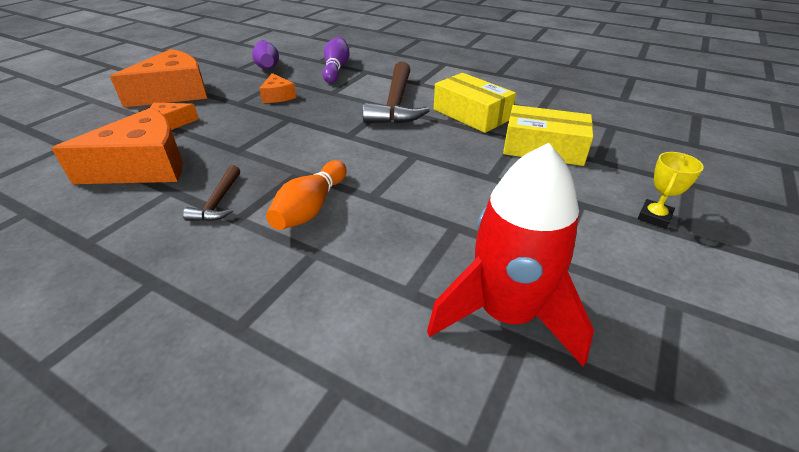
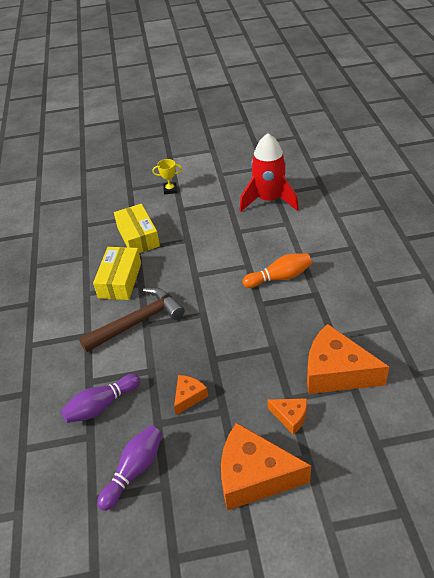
camera: 125 degrees left, 5 degrees up
brown hammer [183,165,240,221] -> none

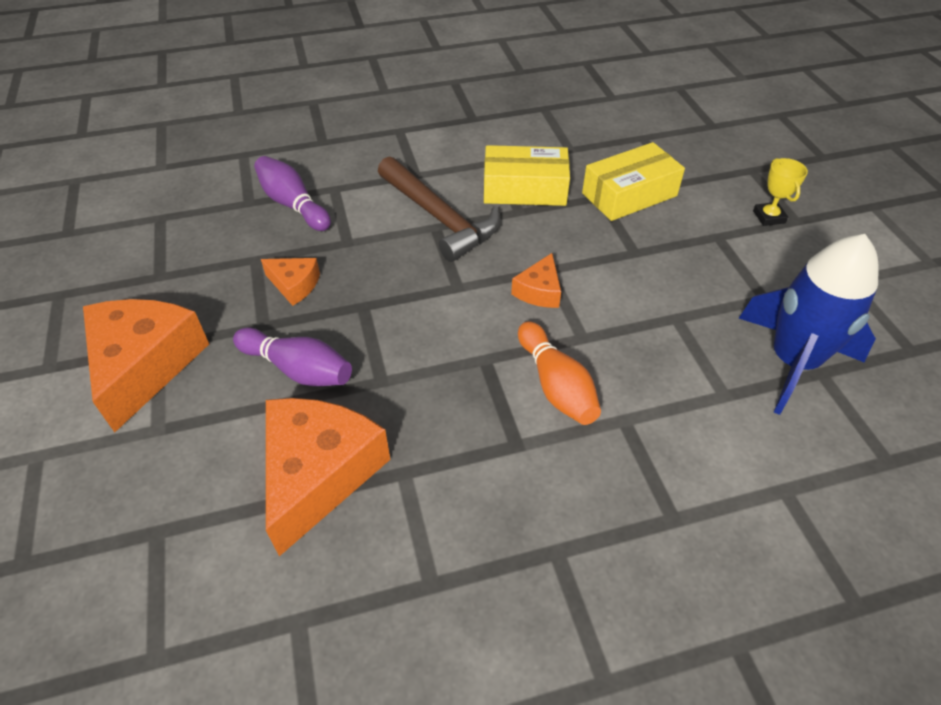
camera: 80 degrees right, 5 degrees up
purple bowling pin [97,425,162,511] -> purple bowling pin moved to [233,327,352,386]
red rocket [239,133,299,212] -> blue rocket [739,234,879,415]
orange cheese [268,398,307,435] -> orange cheese moved to [511,253,561,308]

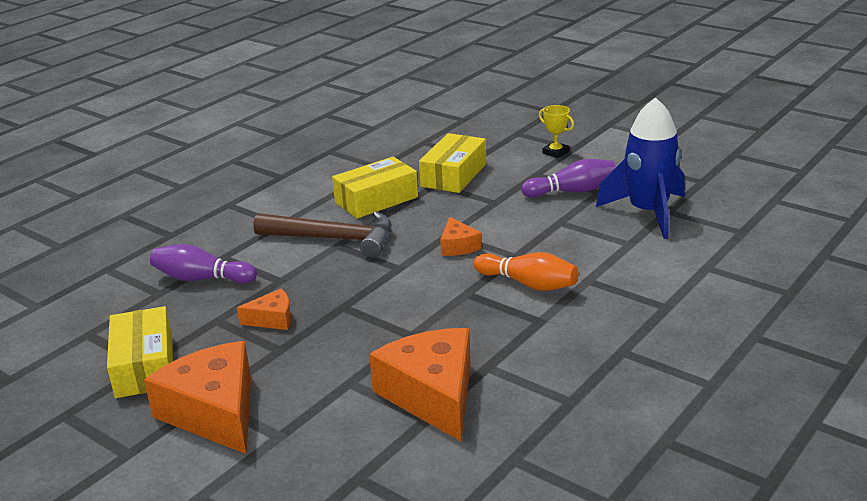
camera: 35 degrees left, 20 degrees down
purple bowling pin [233,327,352,386] -> purple bowling pin moved to [521,159,616,197]
none -> yellow box [107,306,173,398]

